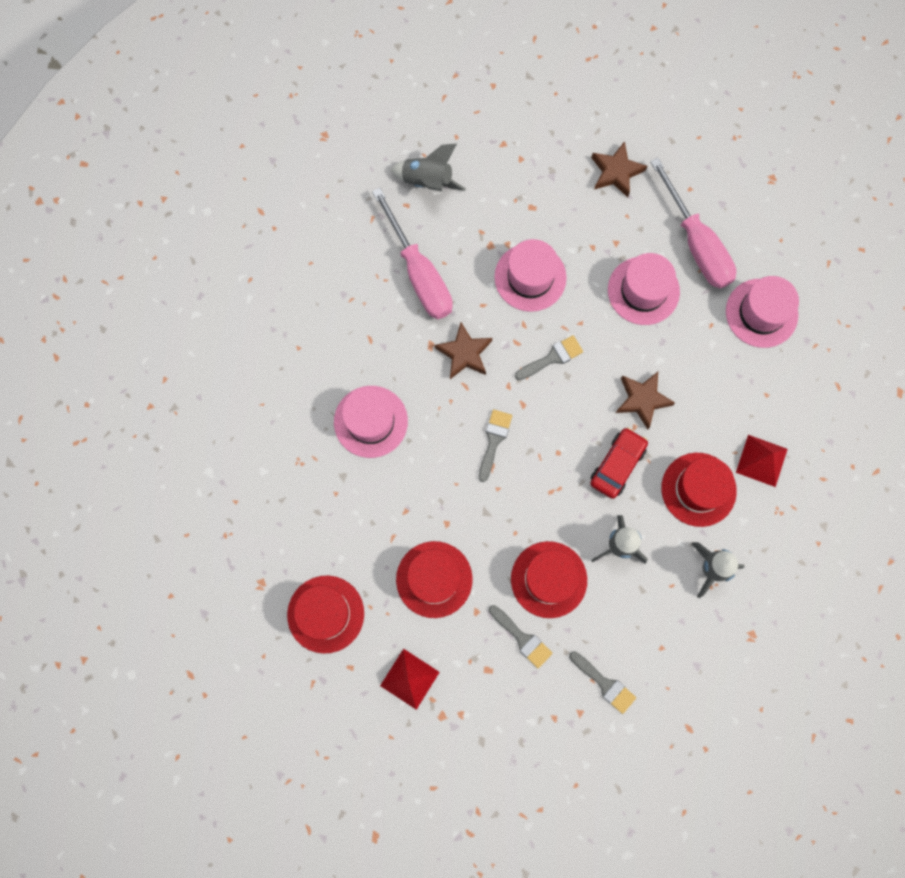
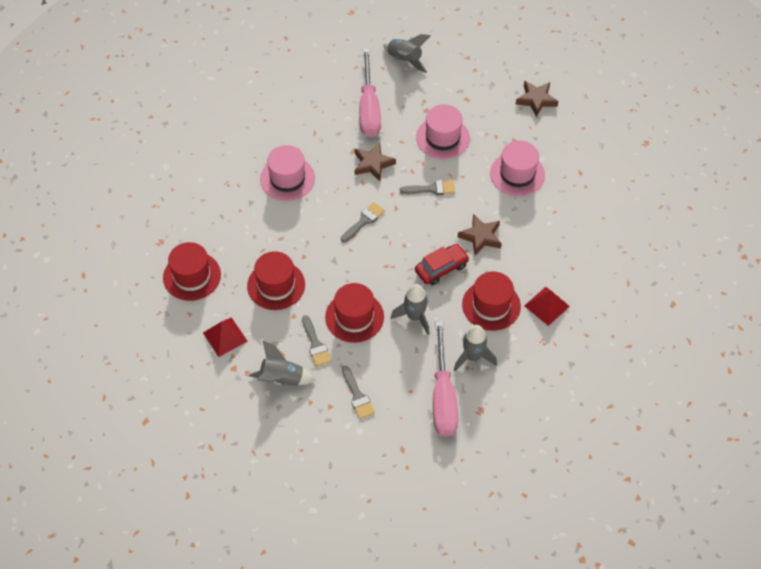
camera: 25 degrees right, 20 degrees down
pink screwdriver [650,158,736,289] -> pink screwdriver moved to [433,321,458,436]
pink hat [726,276,799,348] -> none
none -> grey rocket [249,341,315,386]

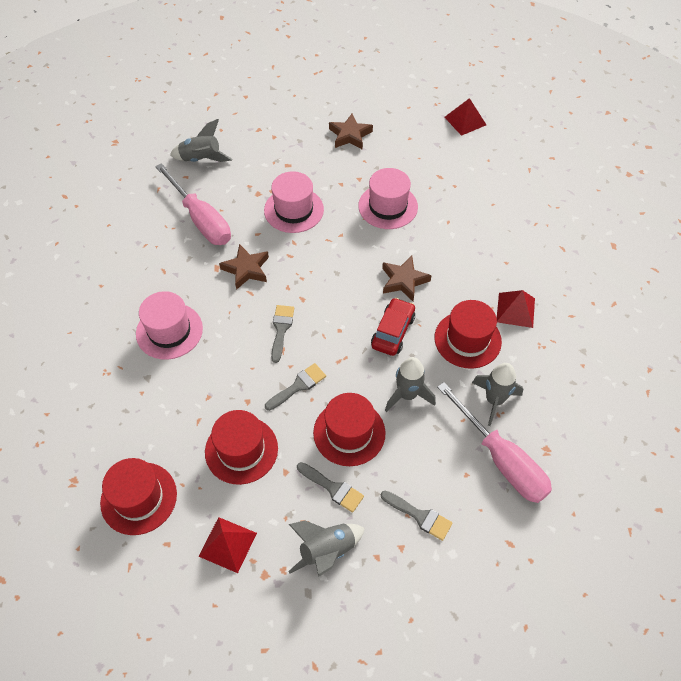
camera: 35 degrees left, 0 degrees up
grey brush [400,180,455,195] -> grey brush moved to [265,363,326,411]
none -> red pyramid [445,98,486,136]

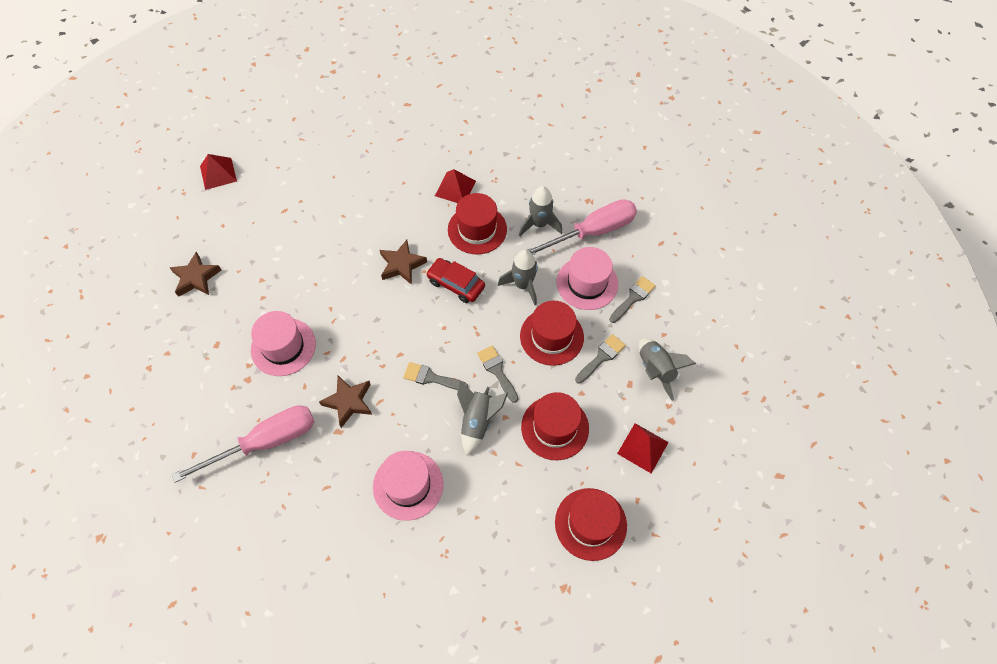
camera: 80 degrees left, 5 degrees up
grey rocket [170,119,232,162] -> grey rocket moved to [457,380,508,455]
pink hat [358,168,418,229] -> pink hat moved to [557,247,618,310]

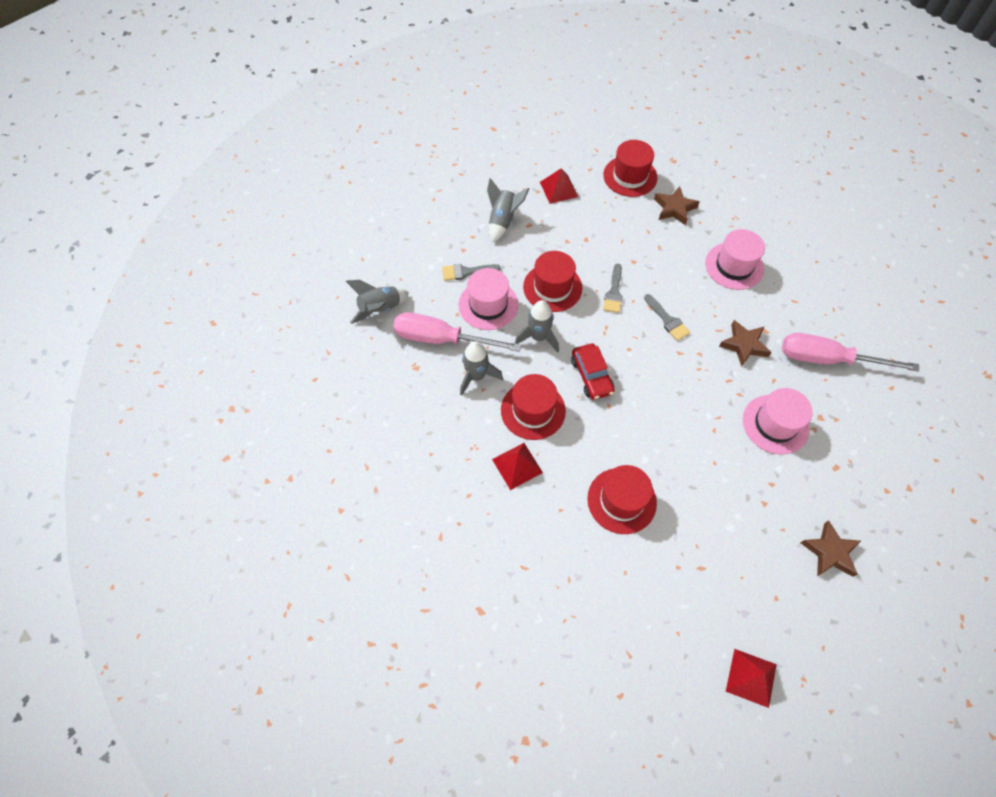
camera: 140 degrees left, 0 degrees up
brown star [380,240,427,285] -> brown star moved to [654,186,699,225]
grey rocket [457,380,508,455] -> grey rocket moved to [346,280,409,324]
red hat [521,392,589,460] -> red hat moved to [587,465,657,534]
grey brush [575,334,626,384] -> none

